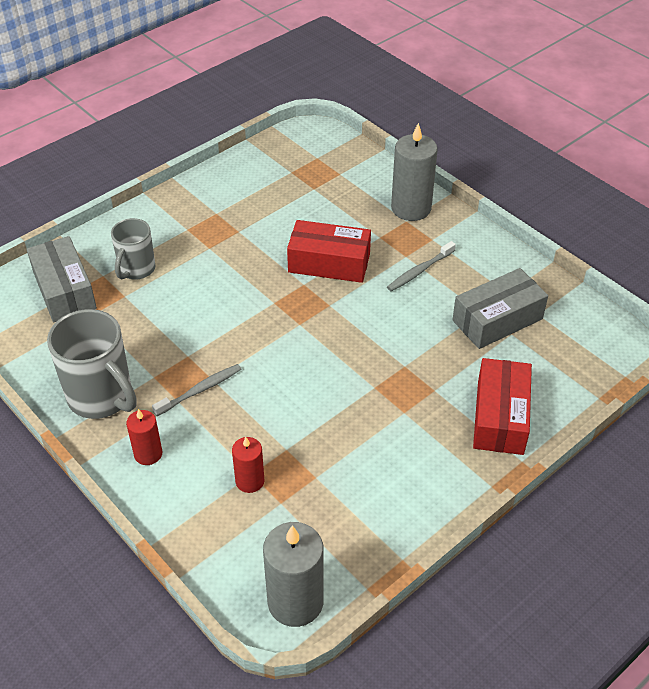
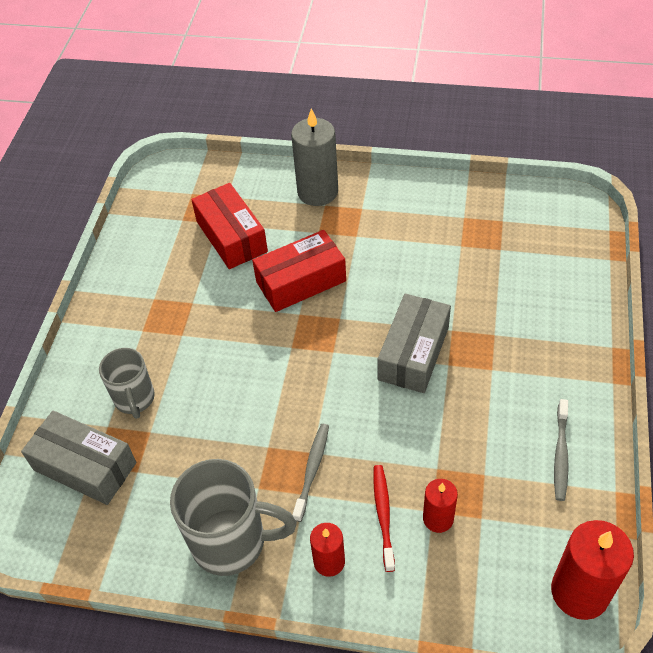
camera: 35 degrees left, 5 degrees up
grey candle [263,522,323,627] -> red candle [551,520,634,620]
grey toothbrush [387,241,456,291] -> grey toothbrush moved to [554,399,569,501]
grey box [452,268,548,349] -> grey box moved to [377,294,451,393]
red box [473,358,532,455] -> red box moved to [191,183,268,269]
none -> red toothbrush [373,465,395,572]

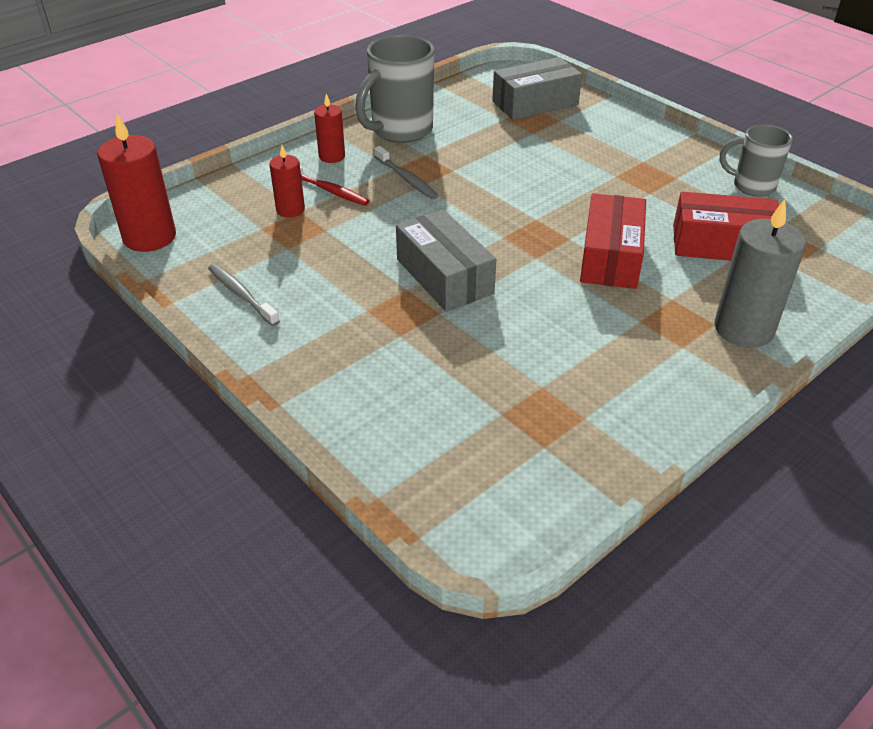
camera: 125 degrees right, 10 degrees down
grey mug [99,348,155,419] -> grey mug moved to [720,125,793,197]

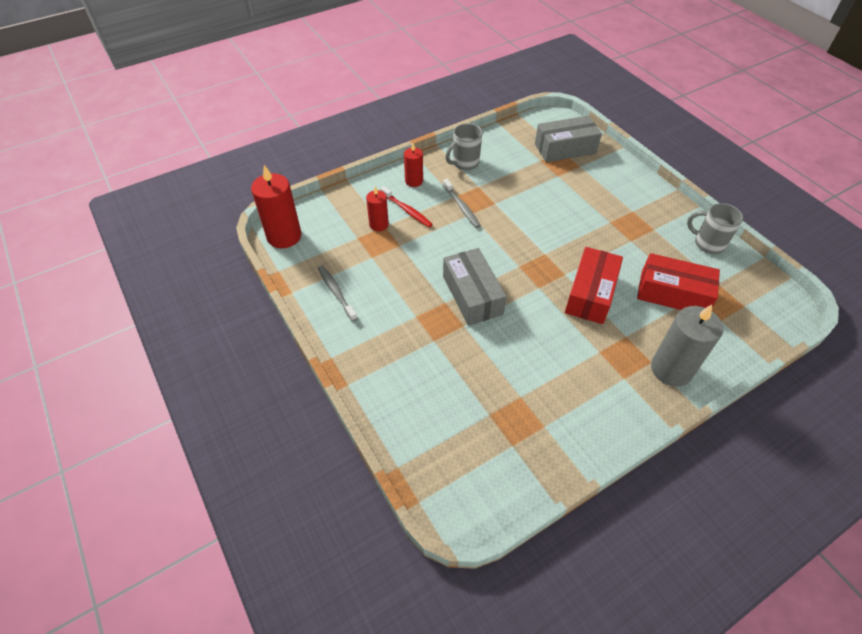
camera: 10 degrees right, 10 degrees up
grey mug [355,35,434,143] -> grey mug [445,123,482,170], size x0.62

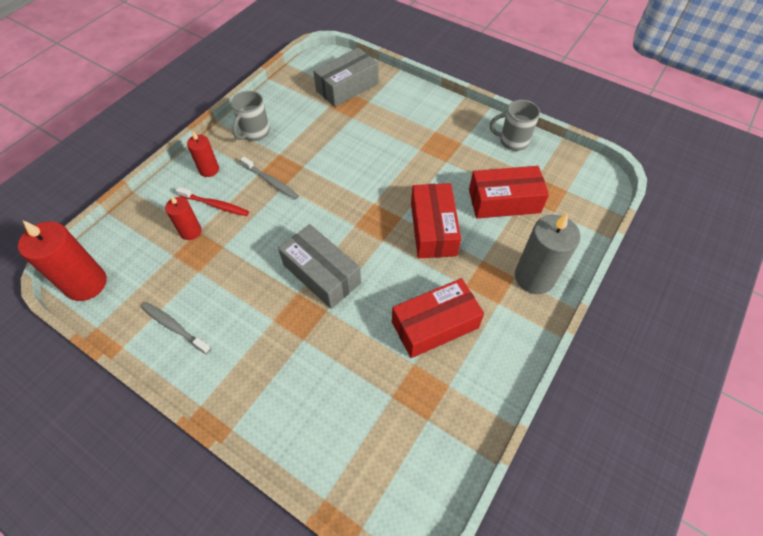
camera: 25 degrees left, 5 degrees up
none -> red box [392,278,484,358]

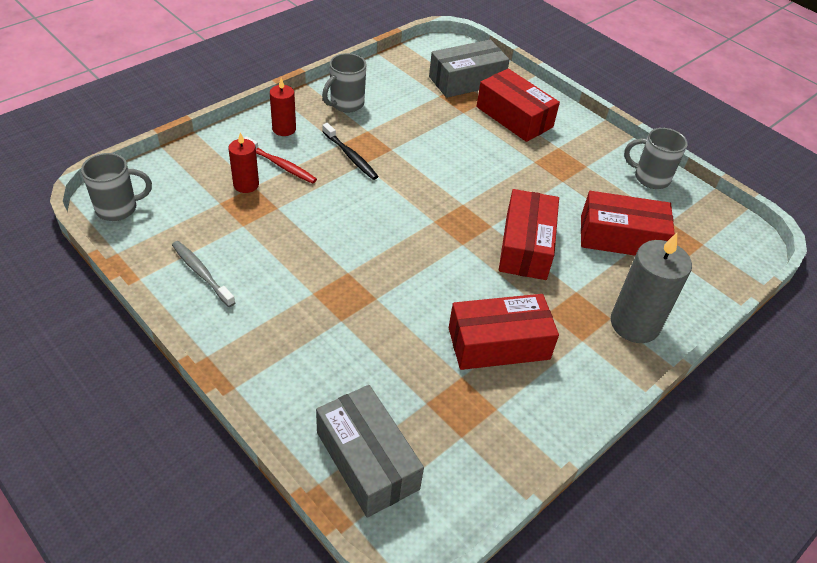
camera: 10 degrees right, 10 degrees down
red candle [18,220,107,301] -> grey mug [81,153,152,221]
grey toothbrush [240,157,299,200] -> black toothbrush [322,123,379,180]
grey box [278,224,361,309] -> grey box moved to [316,385,424,518]
none -> red box [477,69,560,142]

